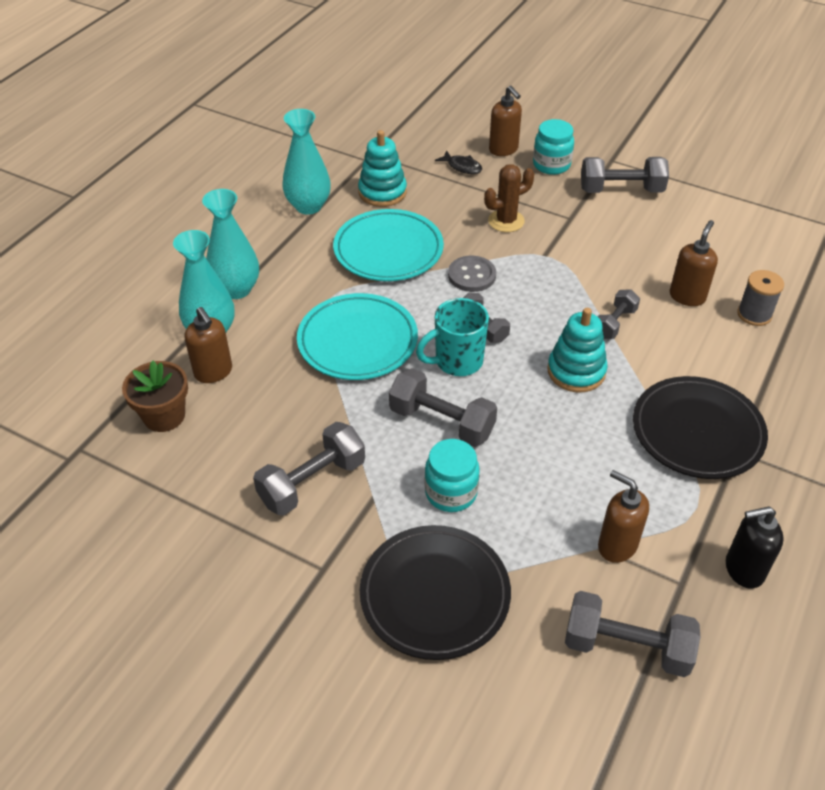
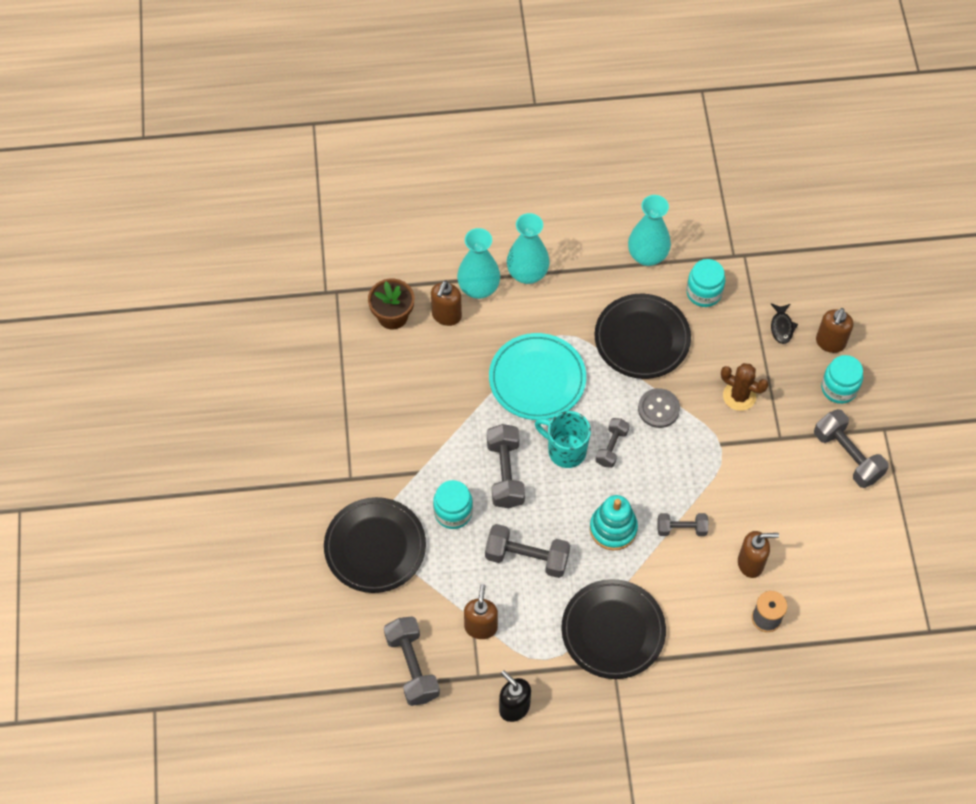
camera: 55 degrees right, 15 degrees up
grey dumbbell [253,422,365,516] -> grey dumbbell moved to [485,524,570,578]
turquoise plate [333,209,444,281] -> black plate [595,294,691,379]
turquoise stacking toy [358,130,407,207] -> turquoise jar [686,259,725,307]

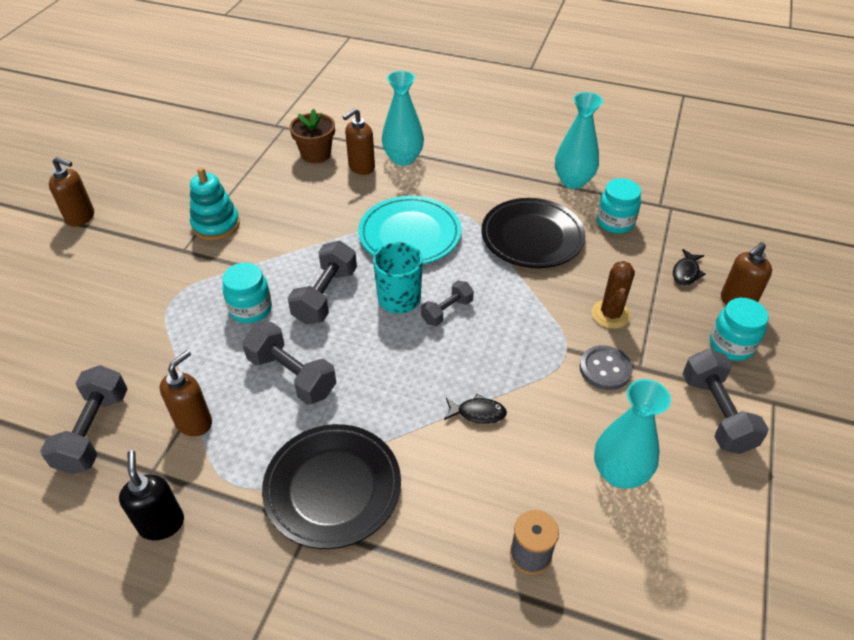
camera: 25 degrees right, 15 degrees down
black plate [324,497,426,593] -> none
turquoise vase [507,213,550,284] -> turquoise vase moved to [594,379,671,488]
turquoise stacking toy [590,495,638,550] -> turquoise stacking toy moved to [190,167,240,241]
grey button [638,388,680,428] -> grey button moved to [579,345,633,390]
grey dumbbell [658,513,708,536] -> black fish [444,394,507,424]
brown cactus [721,363,769,411] -> brown cactus turned 45 degrees clockwise [591,261,635,329]
brown soap dispenser [738,531,779,578] -> brown soap dispenser moved to [49,157,94,227]

